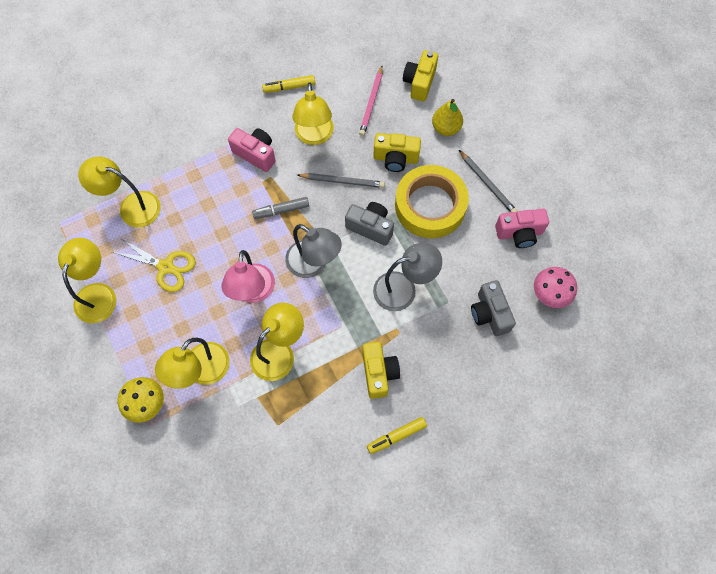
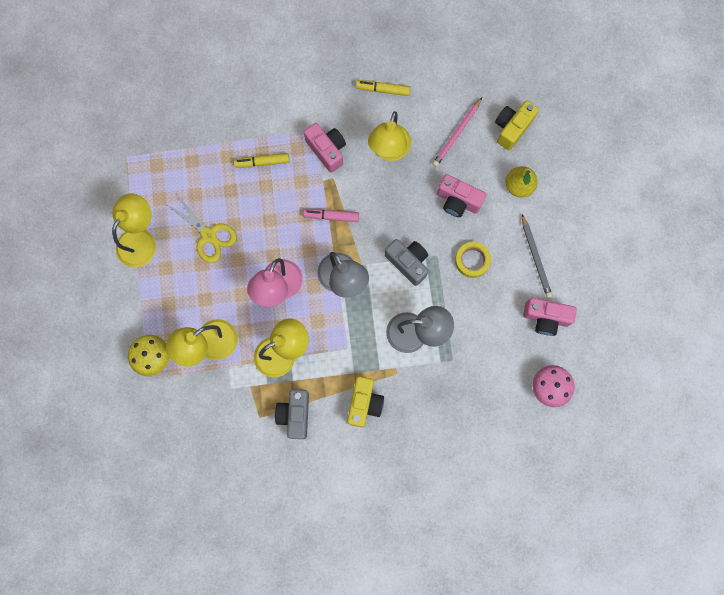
camera: 20 degrees right, 10 degrees up
yellow lamp [78,156,161,228] -> none
grey marker [252,197,309,219] -> pink marker [303,209,359,222]
grey pencil [297,173,385,188] -> none
yellow marker [367,417,427,454] -> yellow marker moved to [234,153,290,168]
yellow camera [373,133,421,172] -> pink camera [437,174,486,217]
yellow tape [395,165,469,238] -> yellow tape [455,242,491,278], size x0.49
grey camera [471,280,516,336] -> grey camera moved to [275,389,309,439]

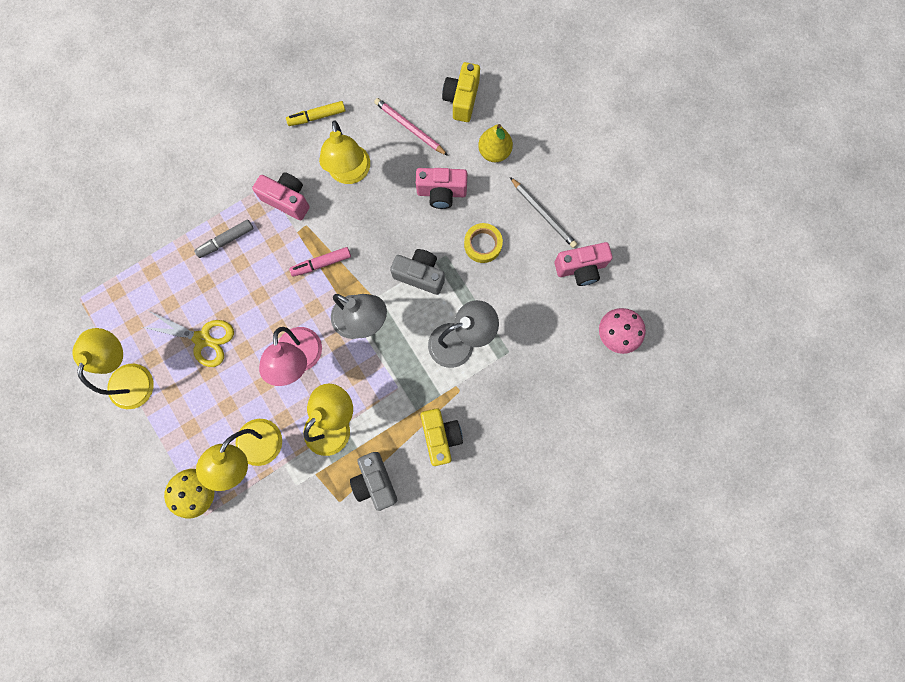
camera: 25 degrees left, 0 degrees up
yellow marker [234,153,290,168] -> grey marker [194,219,254,258]
pink pencil [432,98,482,167] -> pink pencil turned 120 degrees clockwise [374,98,448,156]

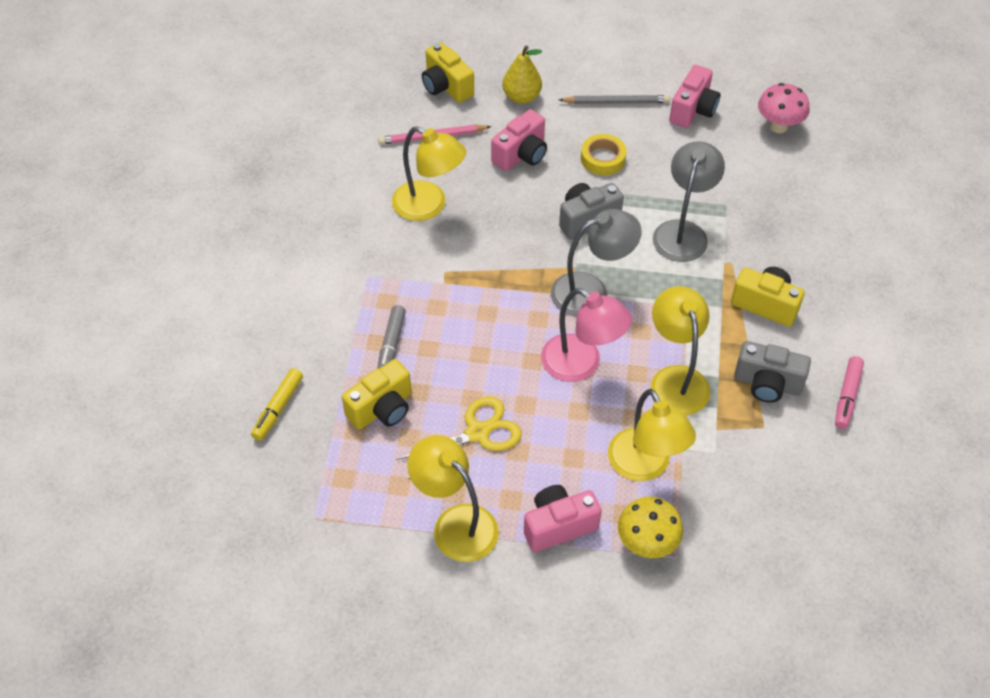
camera: 50 degrees left, 25 degrees down
pink camera [252,172,310,220] -> pink camera moved to [524,485,601,552]
yellow marker [286,101,345,126] -> yellow marker moved to [251,368,303,441]
pink marker [289,247,351,277] -> pink marker moved to [835,356,864,429]
none -> yellow camera [342,359,412,430]

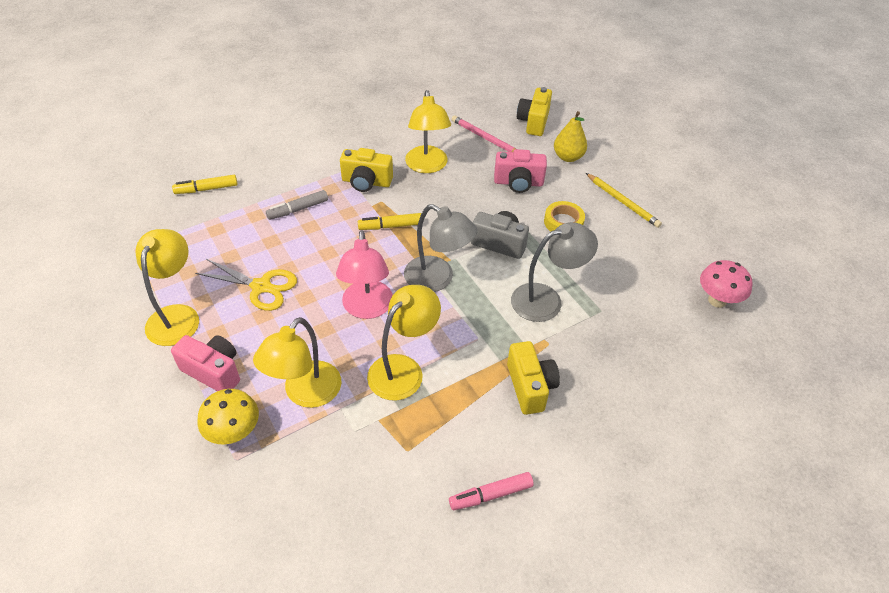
camera: 50 degrees right, 5 degrees down
yellow camera [342,359,412,430] -> yellow camera moved to [340,148,393,192]
grey pencil [559,95,670,104] -> yellow pencil [586,173,662,228]
pink camera [669,65,720,128] -> none
grey camera [734,341,811,403] -> none
none -> yellow marker [358,213,421,230]

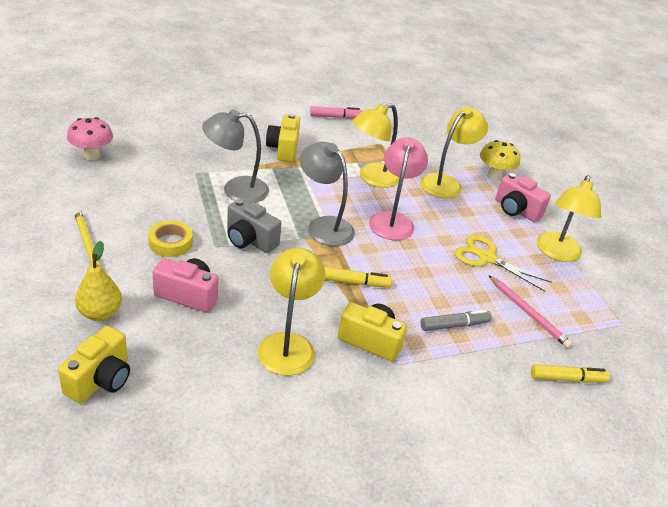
camera: 170 degrees left, 10 degrees down
pink pencil [452,116,516,152] -> pink pencil moved to [488,275,573,348]

